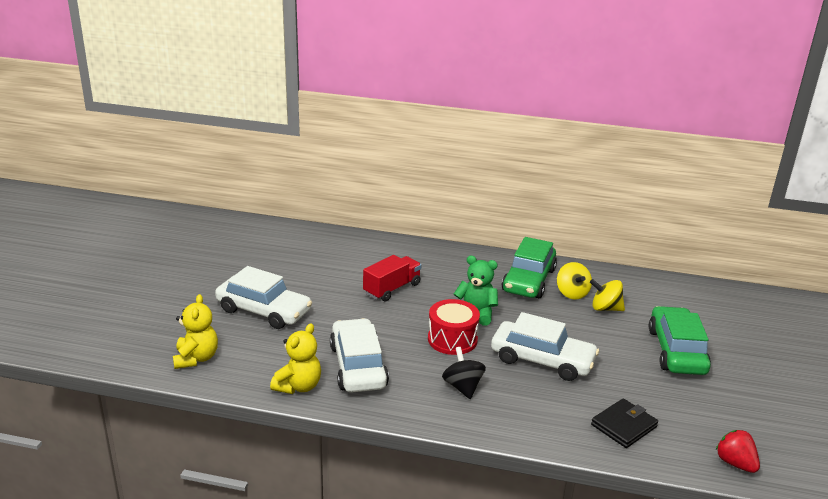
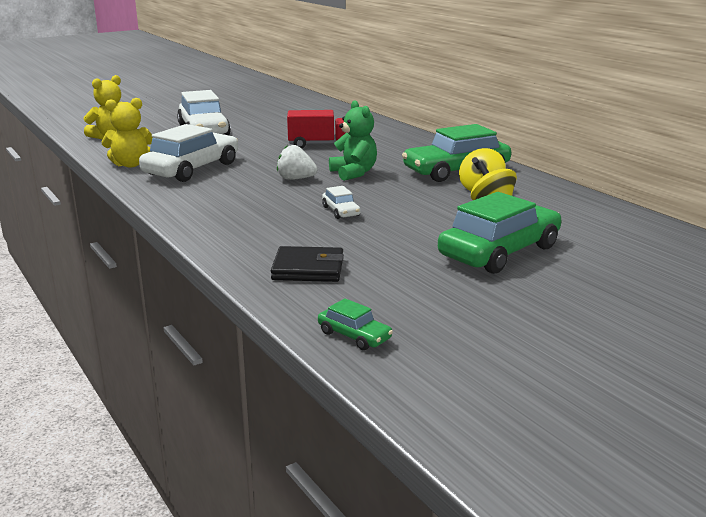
camera: 45 degrees right, 5 degrees down
red drum [428,299,480,355] -> white strawberry [277,145,318,180]
black spinning top [442,347,486,399] -> none
white car [491,312,599,381] -> white car [322,186,361,219], size x0.45
red strawberry [716,430,760,473] -> green car [318,298,393,350]

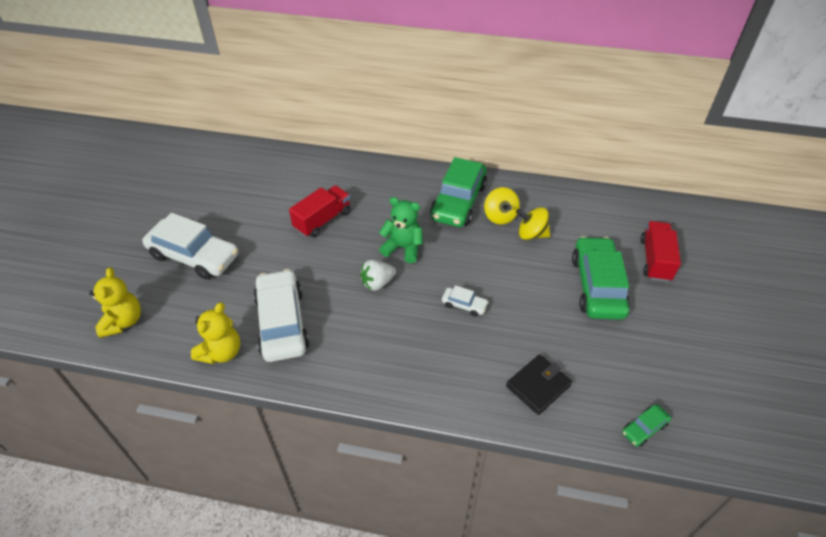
camera: 45 degrees left, 25 degrees up
green car [318,298,393,350] -> green car turned 150 degrees clockwise [622,404,671,447]
none -> red truck [640,221,681,282]

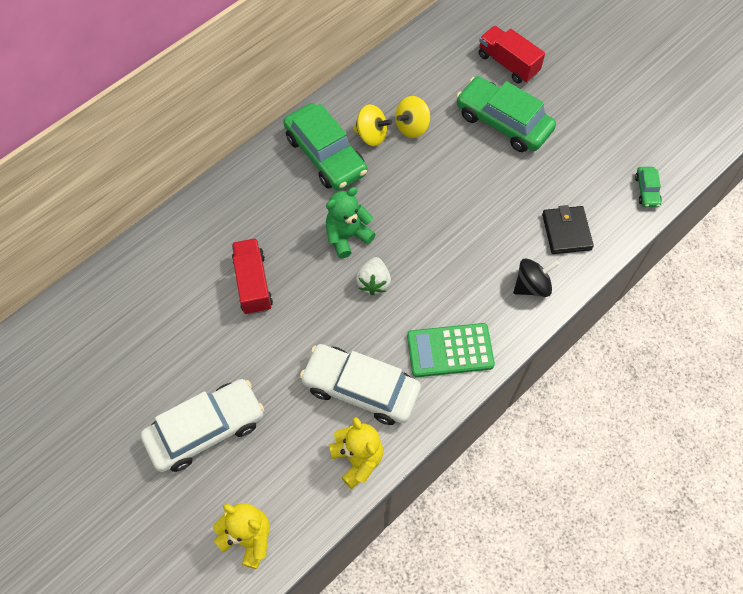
camera: 55 degrees left, 15 degrees up
white car [442,285,489,317] -> none
none -> green calculator [407,323,495,377]
none -> black spinning top [513,259,559,297]

